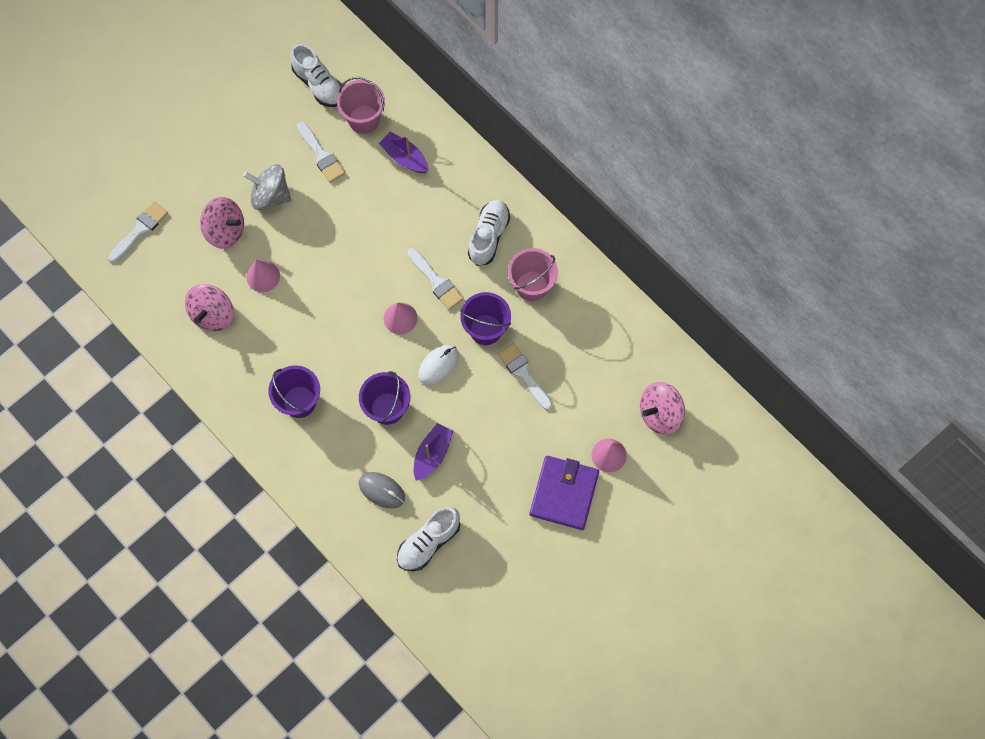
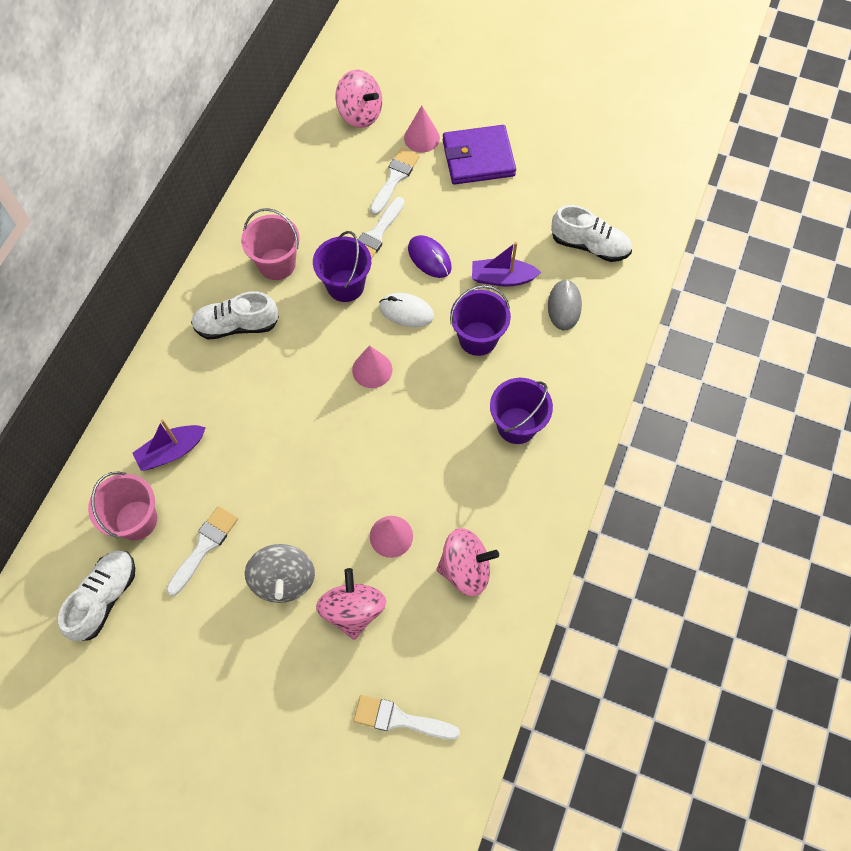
camera: 115 degrees left, 5 degrees down
purple boat [379,132,428,173] -> purple boat turned 45 degrees clockwise [132,420,206,471]
white brush [408,248,464,310] -> white brush moved to [370,148,420,215]
none -> purple mouse [408,235,452,278]

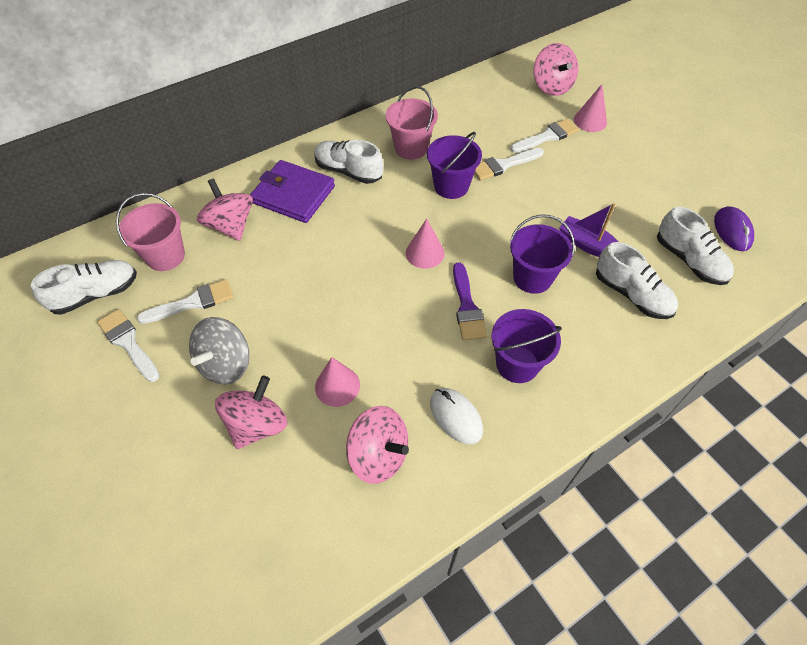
camera: 35 degrees right, 10 degrees down
purple boat [132,420,206,471] -> pink spinning top [197,178,253,241]
white brush [353,695,460,740] -> white brush moved to [97,309,160,382]
white mouse [379,293,434,327] -> white mouse moved to [430,388,483,444]
purple mouse [408,235,452,278] -> purple mouse moved to [714,206,754,251]
purple wallet [443,125,516,185] -> purple wallet moved to [250,160,335,223]
grey mouse [548,279,582,331] -> white shoe [596,242,678,319]
none -> purple brush [453,262,487,340]

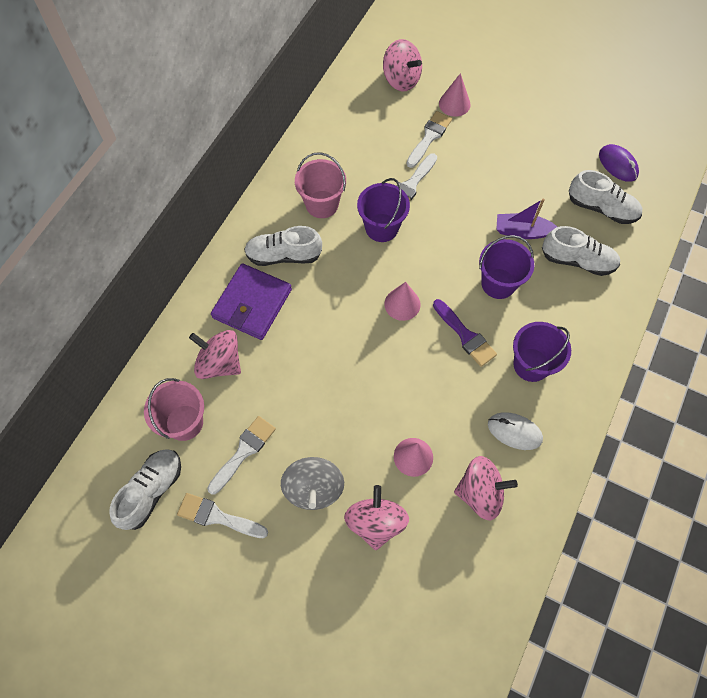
camera: 30 degrees left, 10 degrees up
purple wallet [250,160,335,223] -> purple wallet turned 60 degrees counterclockwise [211,263,292,340]

